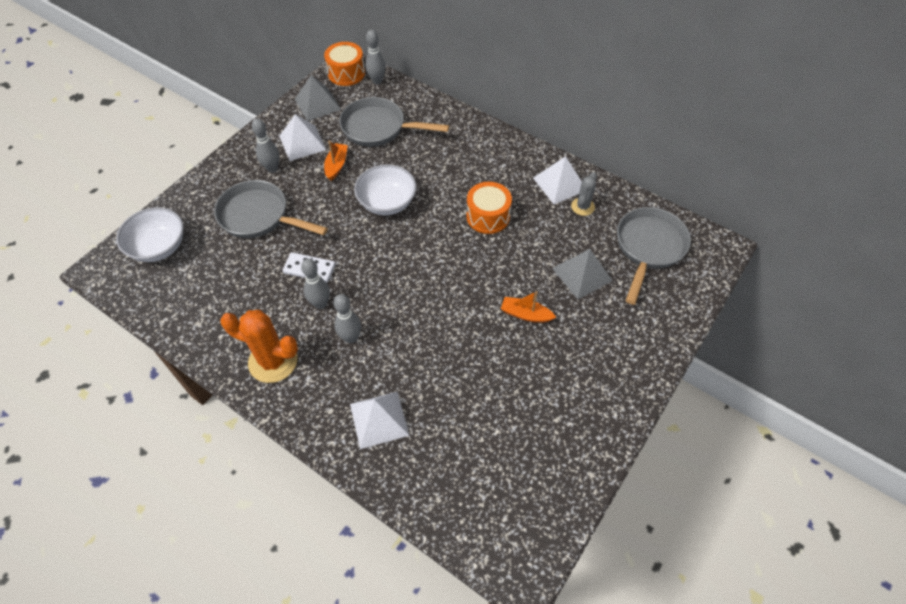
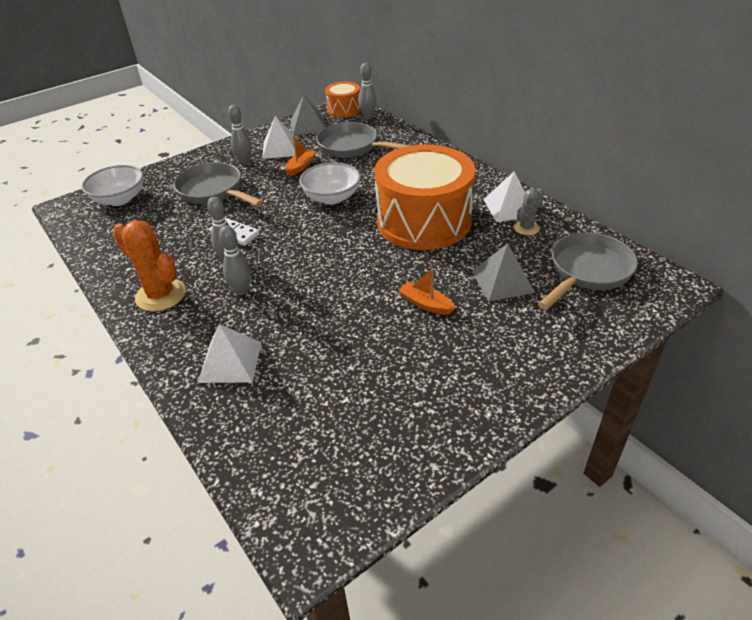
camera: 20 degrees right, 15 degrees down
orange drum [466,182,512,234] -> orange drum [375,144,475,250], size x2.09

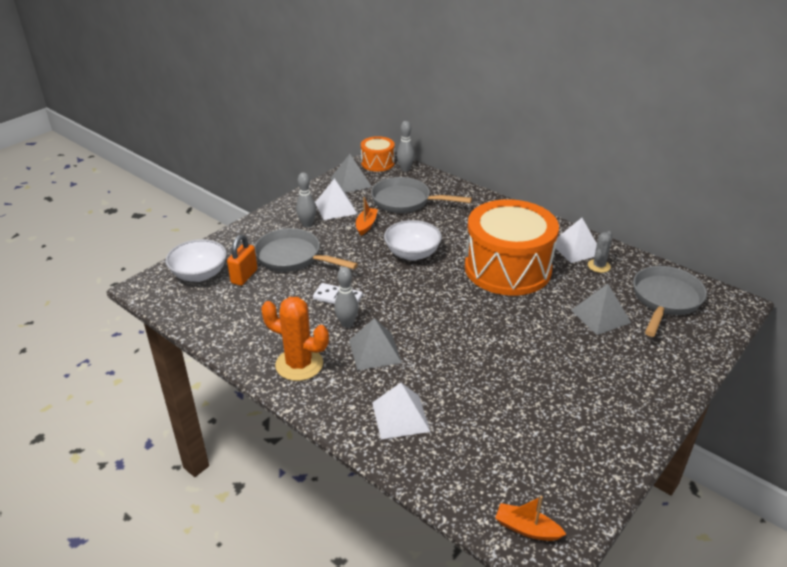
camera: 15 degrees left, 5 degrees down
grey bowling pin [219,225,251,295] -> grey pyramid [349,318,402,370]
orange boat [399,268,455,315] -> orange boat moved to [495,496,566,541]
none -> orange padlock [227,234,257,286]

